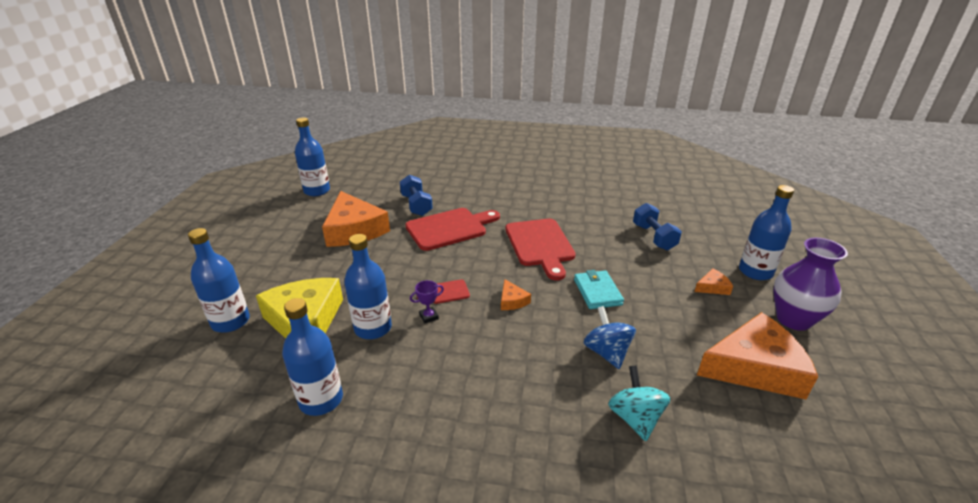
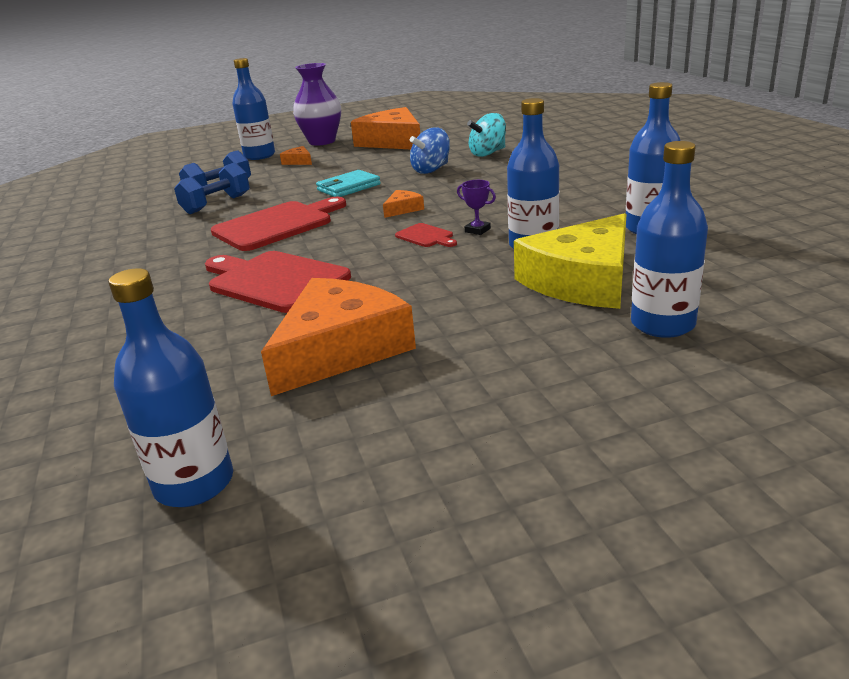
camera: 115 degrees left, 5 degrees down
blue dumbbell [400,175,433,216] -> blue dumbbell moved to [174,162,250,214]

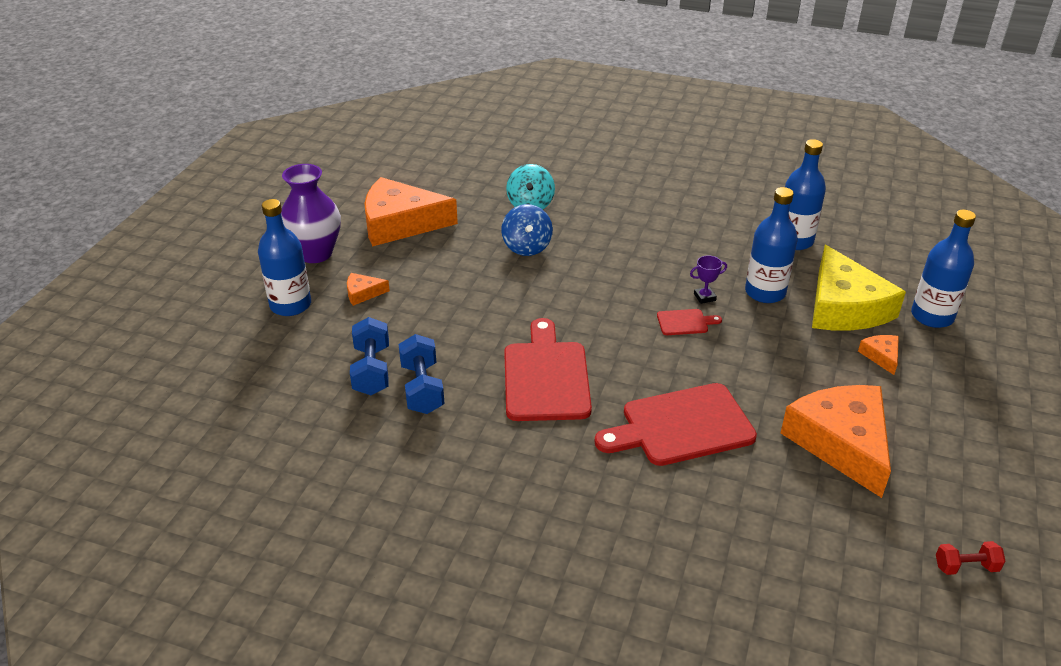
camera: 55 degrees left, 10 degrees up
blue bottle [108,268,233,507] -> red dumbbell [936,541,1006,575]
turquoise wallet [316,170,381,197] -> none
orange cheese [383,190,424,218] -> orange cheese moved to [858,335,899,375]

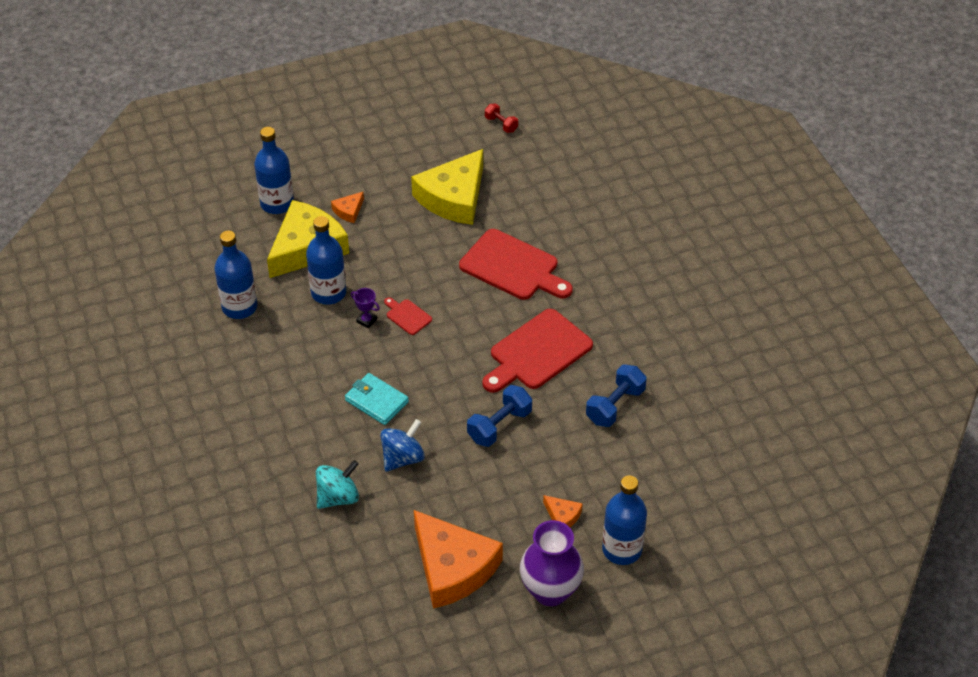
camera: 130 degrees left, 10 degrees up
blue dumbbell [350,317,389,395] -> blue dumbbell moved to [467,385,532,447]
orange cheese [781,385,891,498] -> yellow cheese [411,149,483,225]
none -> turquoise wallet [345,373,409,425]

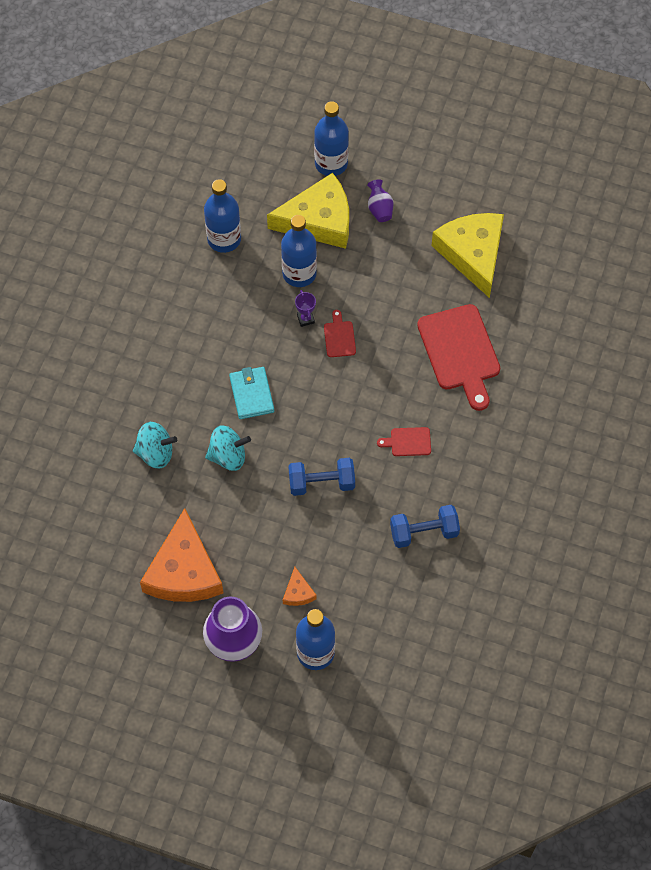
camera: 40 degrees right, 15 degrees up
orange cheese [331,192,364,223] -> purple vase [367,179,394,222]
blue spinning top [380,419,425,472] -> turquoise spinning top [205,425,251,471]
yellow cheese [411,149,483,225] -> yellow cheese turned 90 degrees clockwise [431,213,504,298]
red cutting board [482,309,593,393] -> red cutting board [377,427,431,456], size x0.46
red dumbbell [485,104,518,133] -> none

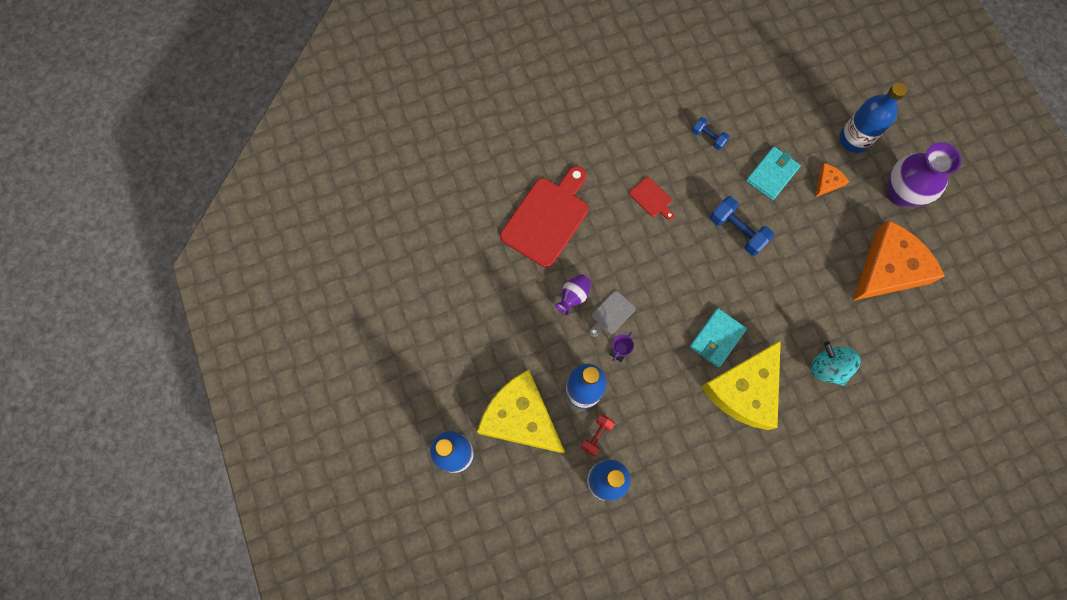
camera: 130 degrees left, 10 degrees up
turquoise spinning top [205,425,251,471] -> none
red cutting board [324,310,356,357] -> grey cutting board [590,291,636,337]
purple vase [367,179,394,222] -> purple vase moved to [555,274,591,315]
blue dumbbell [390,505,460,548] -> blue dumbbell [692,117,730,150], size x0.60
yellow cheese [431,213,504,298] -> yellow cheese moved to [701,340,781,430]
none -> red dumbbell [581,414,615,456]
none -> turquoise wallet [746,147,801,200]

